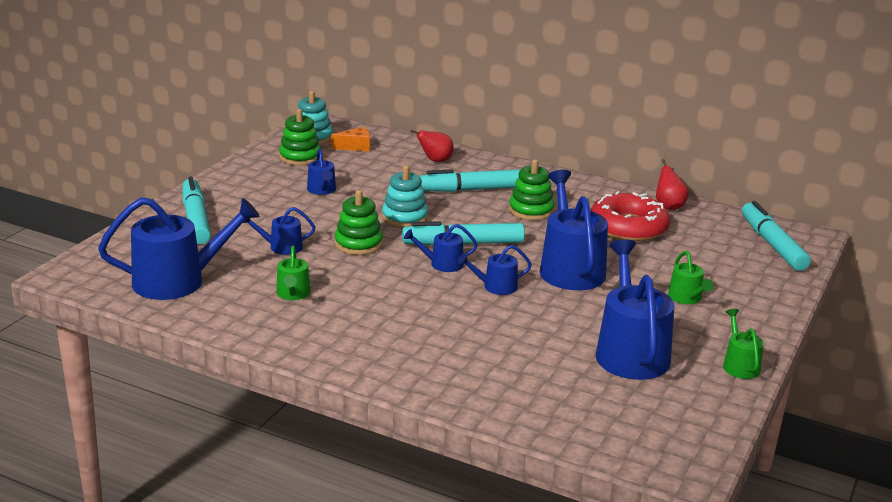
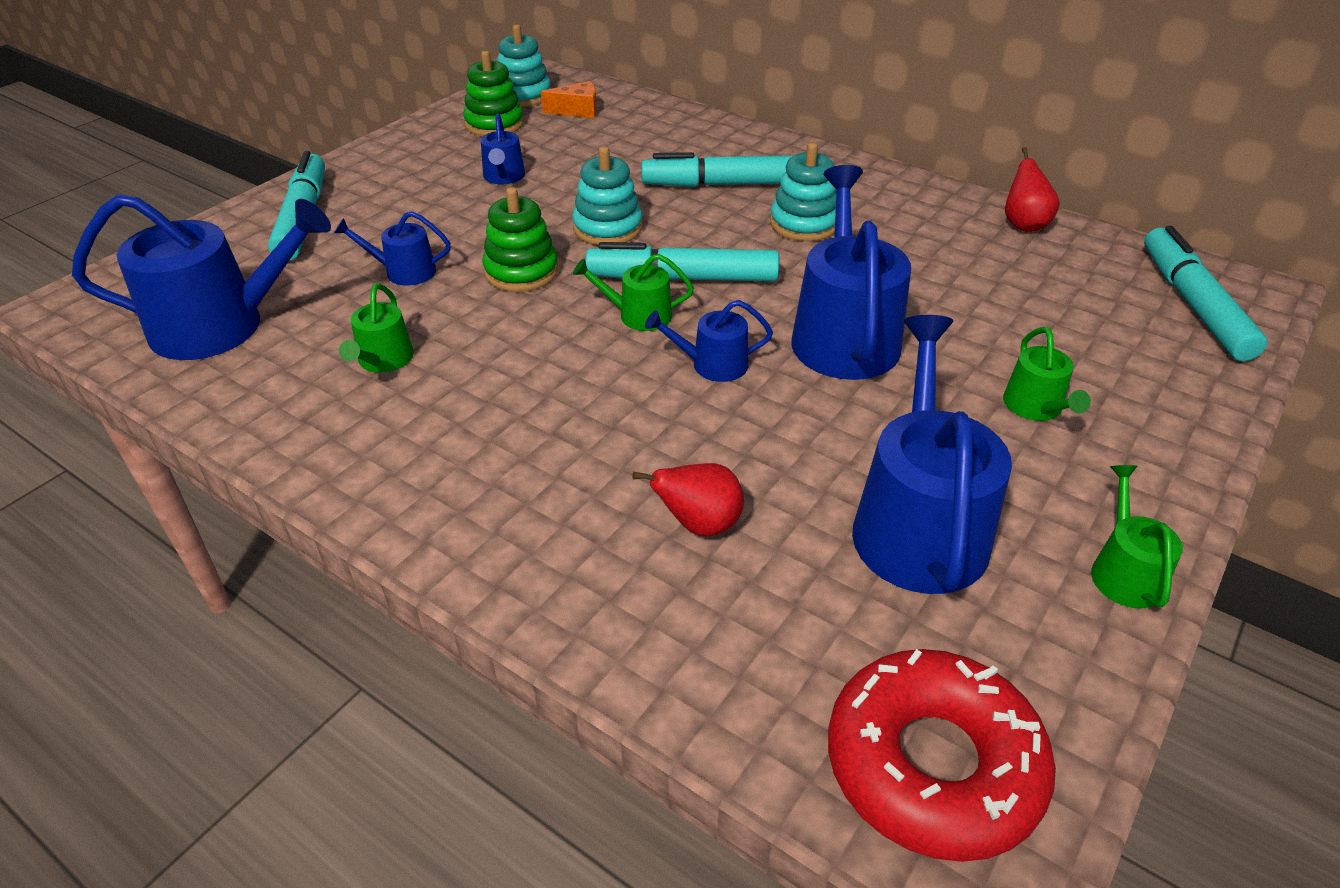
camera: 10 degrees right, 15 degrees up
blue watering can [404,224,478,272] -> green watering can [573,254,694,331]
red pear [410,130,454,162] -> red pear moved to [632,463,744,536]
green stacking toy [509,159,555,220] -> turquoise stacking toy [770,143,837,241]
red donut [591,191,670,242] -> red donut moved to [828,649,1056,862]

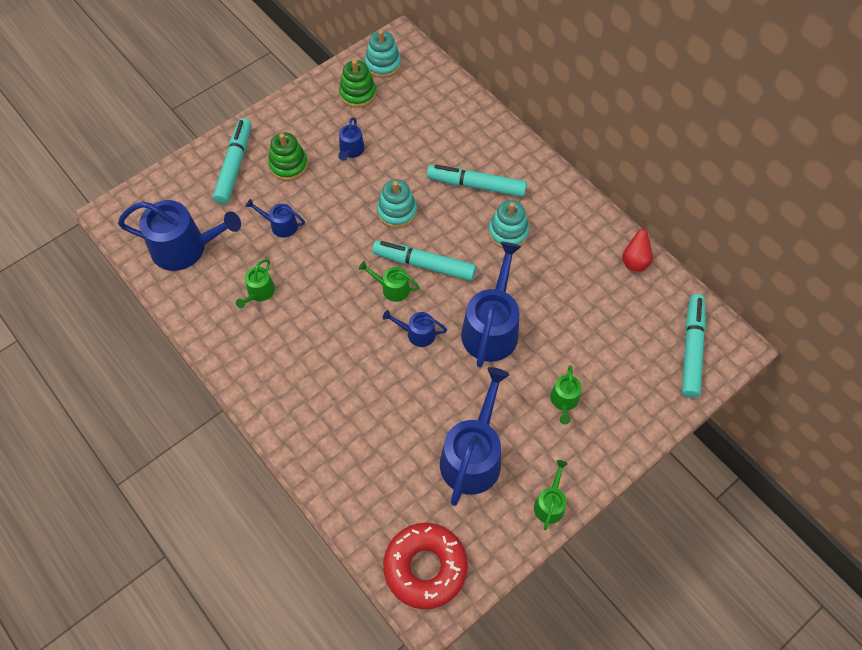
camera: 15 degrees right, 20 degrees up
green stacking toy [482,187,558,292] -> green stacking toy moved to [268,132,308,181]
orange cheese [541,81,597,118] -> none
red pear [632,463,744,536] -> none

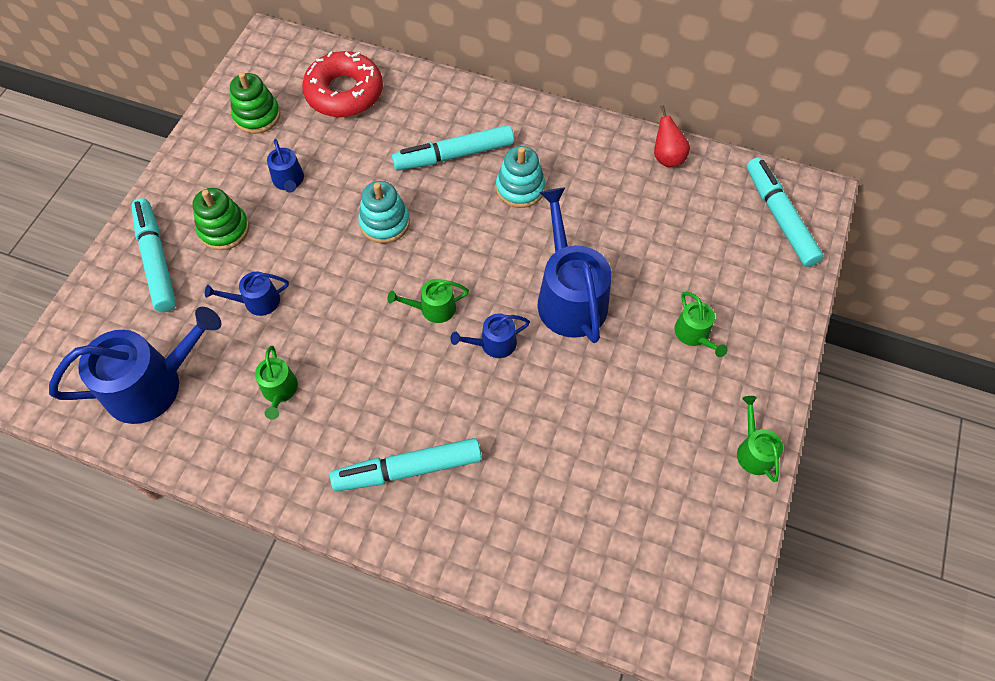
camera: 30 degrees left, 0 degrees up
turquoise stacking toy [365,30,401,78] -> none
turquoise marker [372,240,476,281] -> turquoise marker moved to [330,438,482,491]
red donut [383,523,468,609] -> red donut moved to [302,51,383,117]
blue watering can [440,367,509,506] -> none

